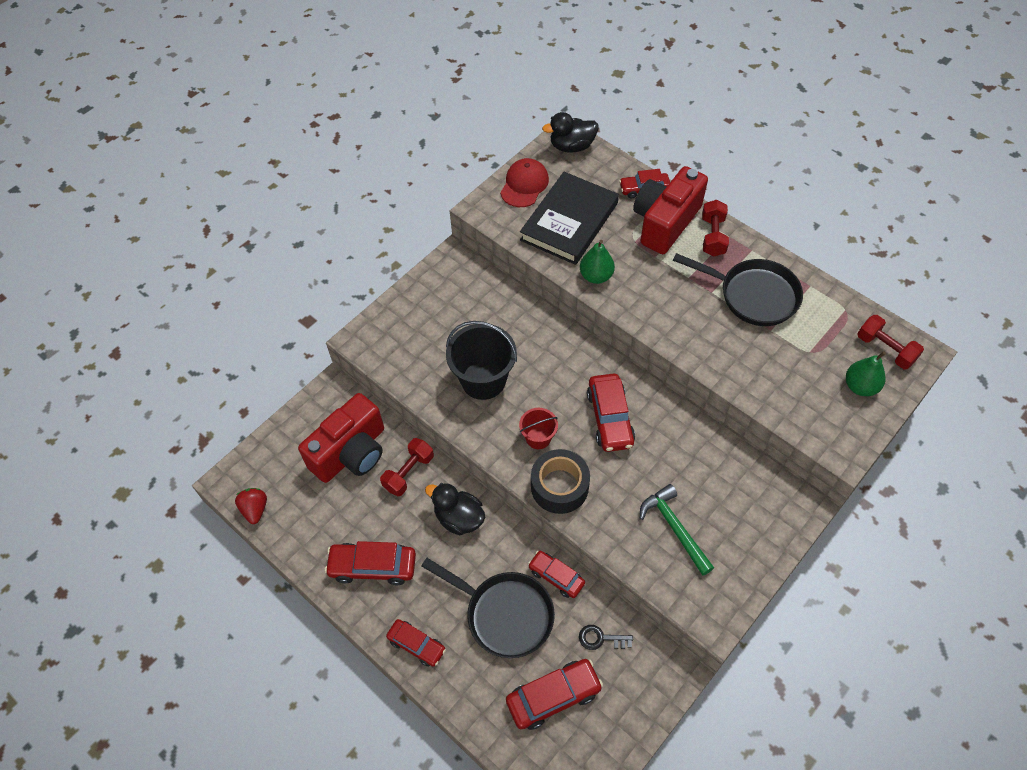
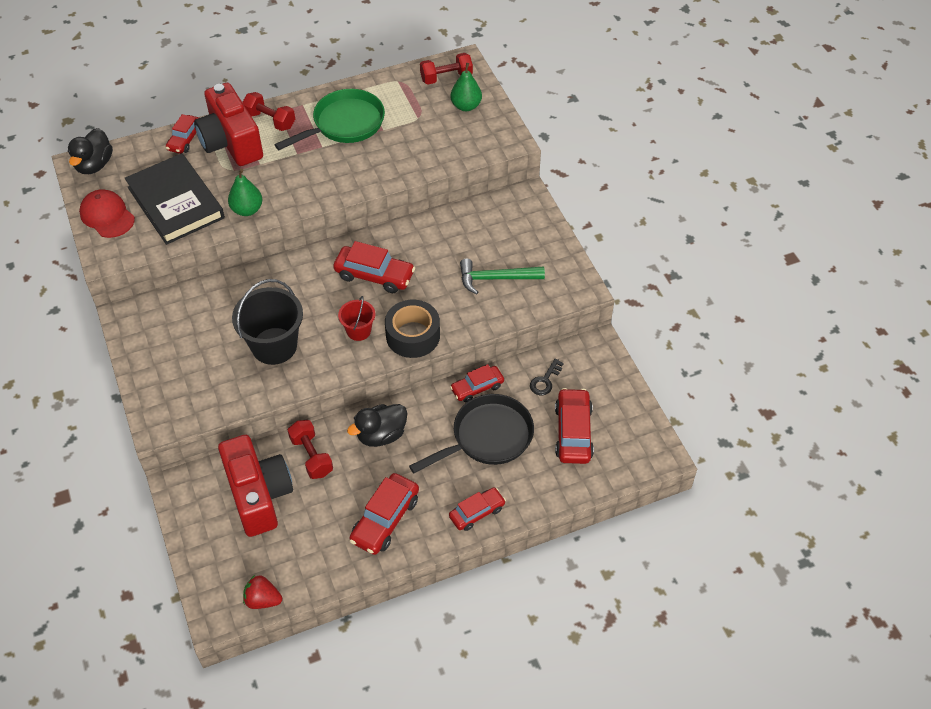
camera: 65 degrees left, 5 degrees down
black pan [673,253,803,326] -> green pan [274,89,385,150]

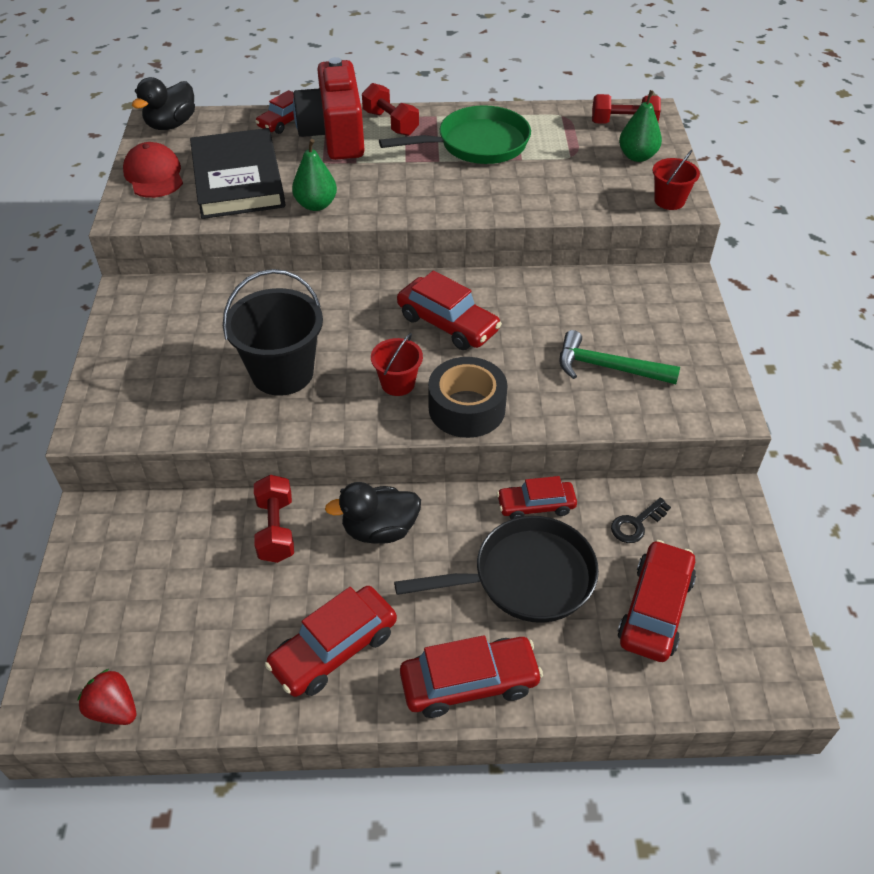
camera: 20 degrees right, 5 degrees down
red camera [218,435,293,537] -> none
red car [449,487,506,531] -> red car [400,635,543,718], size x1.53
none -> red bucket [652,150,700,210]

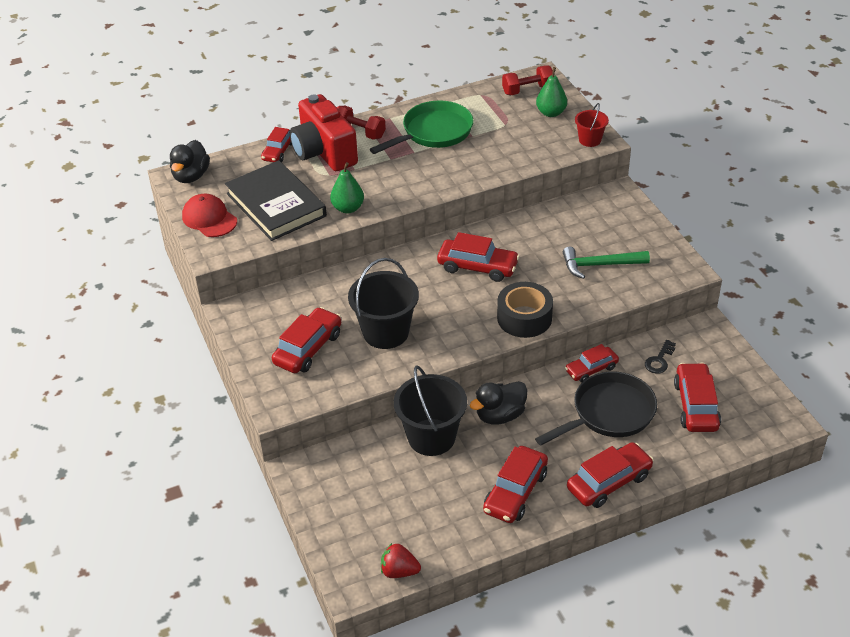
camera: 20 degrees left, 5 degrees down
red dumbbell [254,475,294,563] -> black bucket [394,366,467,456]
red bucket [371,333,423,396] -> none
none -> red car [272,307,342,373]

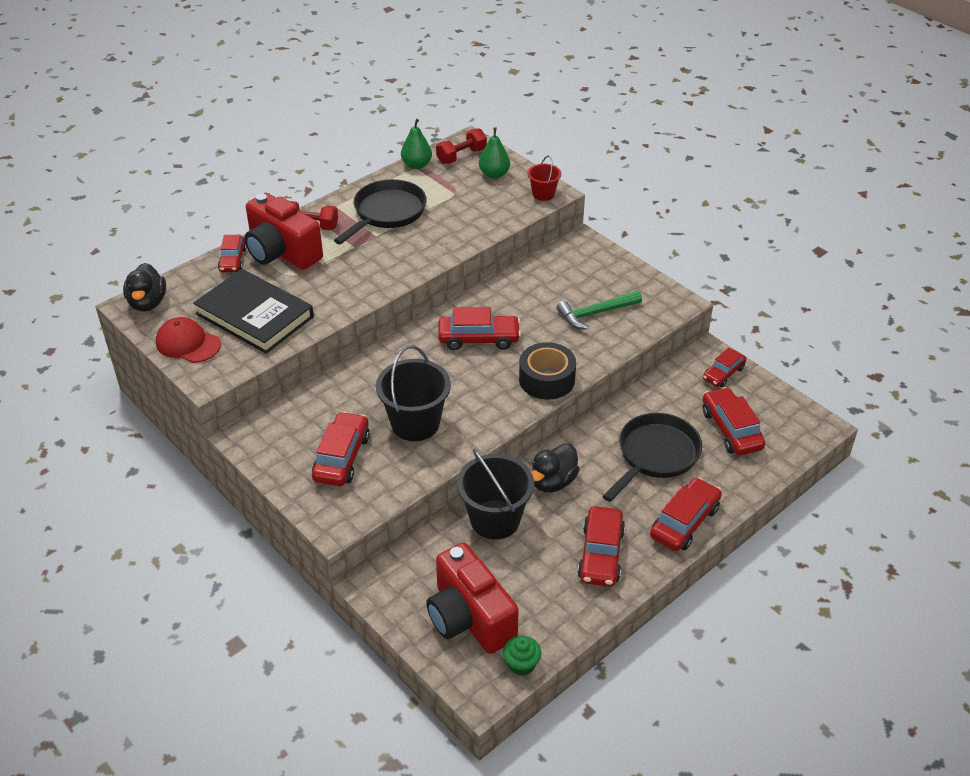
camera: 20 degrees left, 0 degrees up
green pear [330,162,364,213] -> green pear moved to [401,119,432,169]
green pan [370,101,474,154] -> black pan [334,179,427,244]
red strawberry [381,543,421,578] -> green cupcake [503,636,541,676]
red car [565,344,619,382] -> red car moved to [703,347,747,387]
black key [645,340,676,374] -> none
none -> red camera [426,542,519,654]

